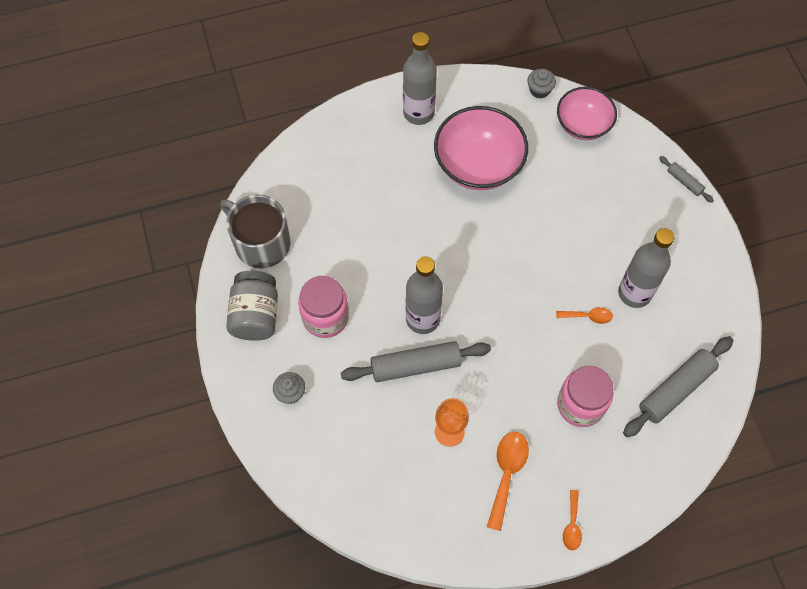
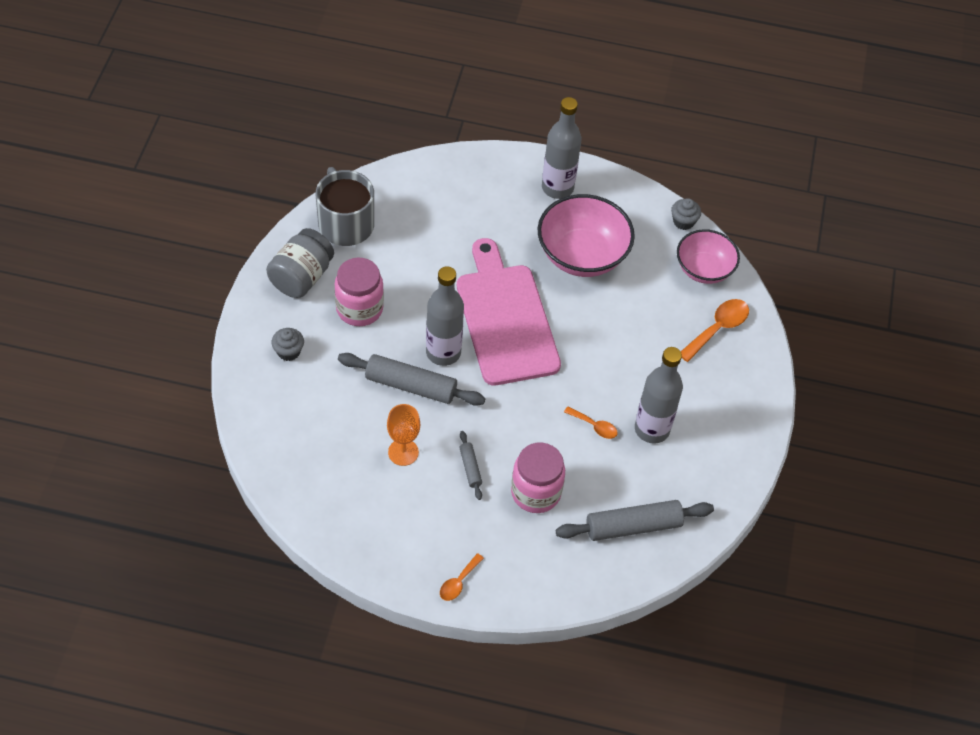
camera: 25 degrees right, 10 degrees down
orange spoon [487,432,529,531] -> orange spoon moved to [681,299,749,362]
grey rolling pin [659,156,714,203] -> grey rolling pin moved to [459,431,482,500]
none -> pink cutting board [457,238,561,385]

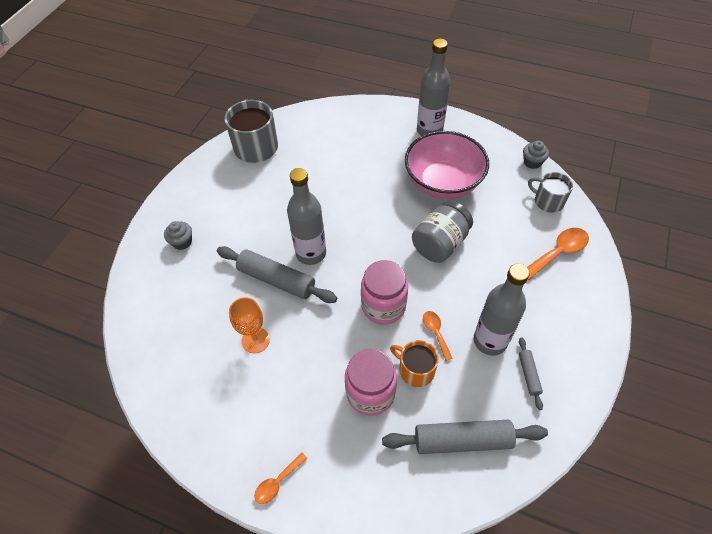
camera: 15 degrees right, 0 degrees up
grey jar [266,228,334,298] -> grey jar moved to [412,201,473,263]
pink jar [335,258,384,326] -> pink jar moved to [361,260,408,325]
pink cutting board [457,238,561,385] -> none
grey rolling pin [459,431,482,500] -> grey rolling pin moved to [519,337,543,410]
orange spoon [564,407,618,439] -> orange spoon turned 150 degrees counterclockwise [423,311,453,361]
pink bowl [677,229,740,284] -> grey mug [528,172,573,213]
none -> orange mug [390,340,439,387]

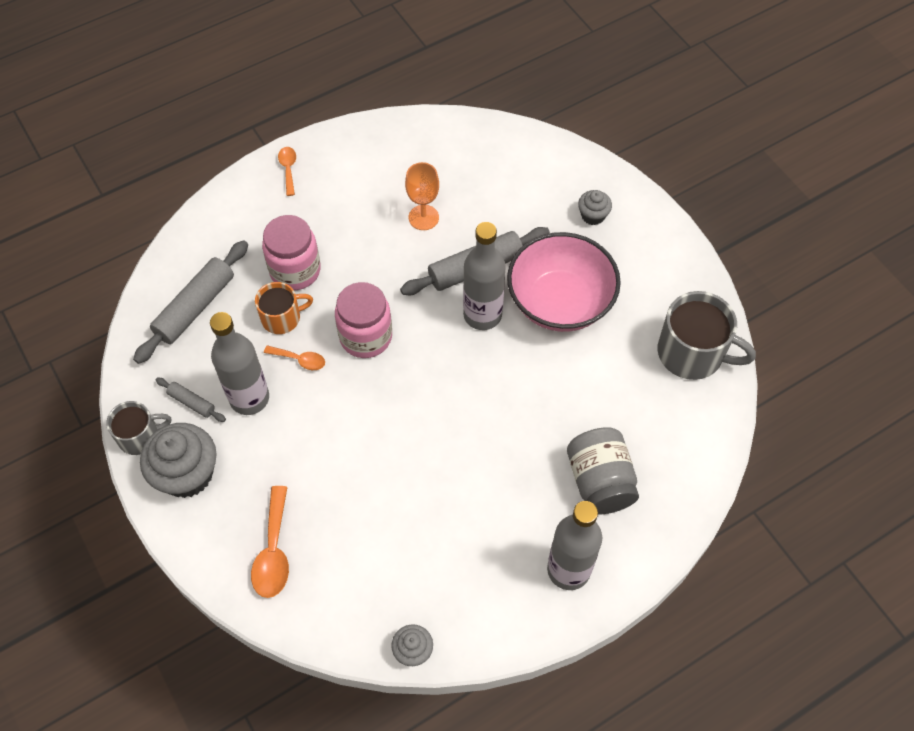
camera: 125 degrees right, 5 degrees up
pink bowl [405,131,489,199] -> pink bowl moved to [507,232,621,332]
grey jar [412,201,473,263] -> grey jar moved to [567,427,639,514]
grey mug [528,172,573,213] -> grey mug moved to [106,401,171,455]
none -> grey cupcake [140,423,216,498]

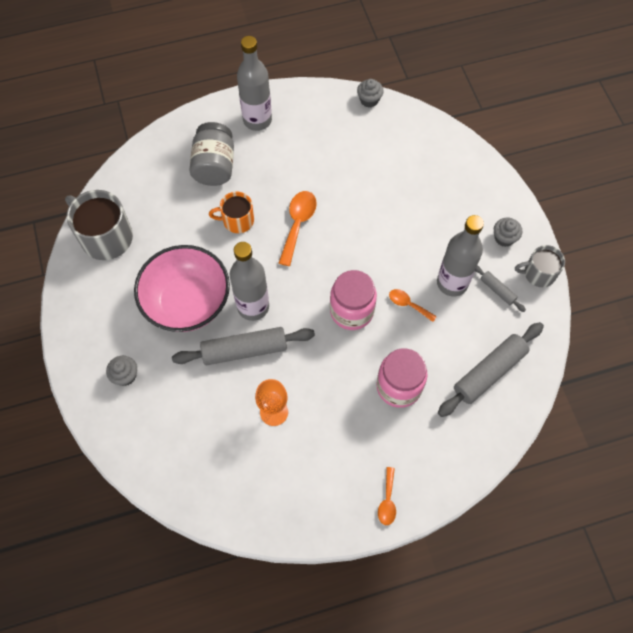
camera: 165 degrees left, 5 degrees up
grey cupcake [140,423,216,498] -> grey cupcake [494,218,522,247], size x0.52
orange spoon [251,486,289,598] -> orange spoon moved to [279,191,317,266]
orange mug [255,282,313,334] -> orange mug moved to [209,192,254,233]

